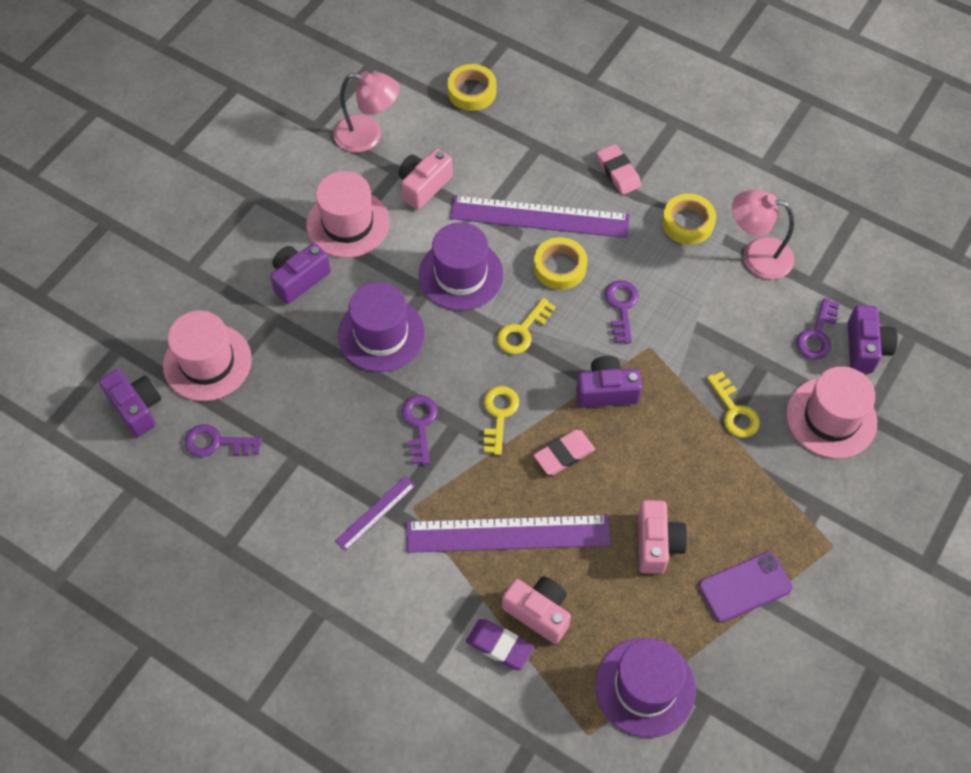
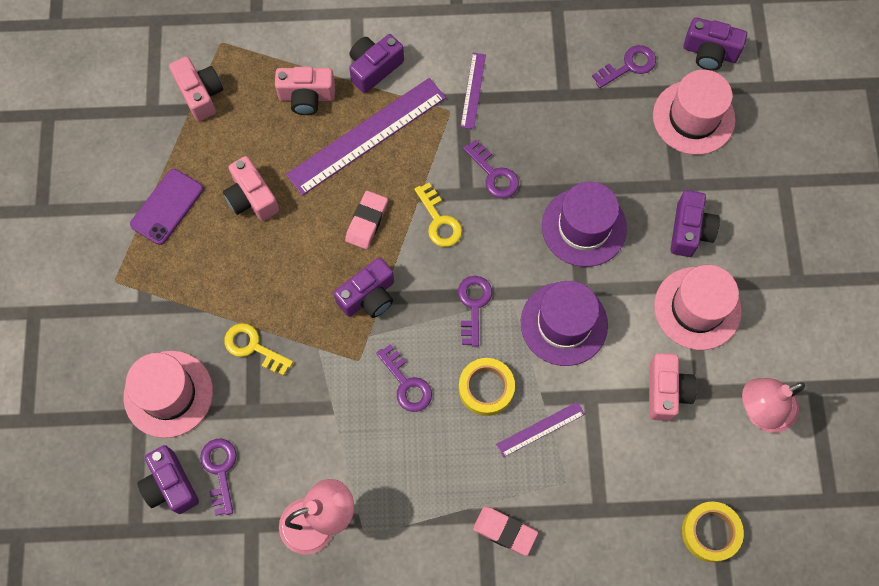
camera: 145 degrees right, 10 degrees up
purple ruler [450,195,630,238] -> purple ruler [496,402,585,457], size x0.48
purple eraser [466,619,534,670] -> none
yellow key [497,298,556,354] -> purple key [458,276,492,347]
purple hat [595,638,696,738] -> pink camera [169,57,223,121]
yellow tape [662,194,716,245] -> none
none -> purple camera [349,34,404,93]

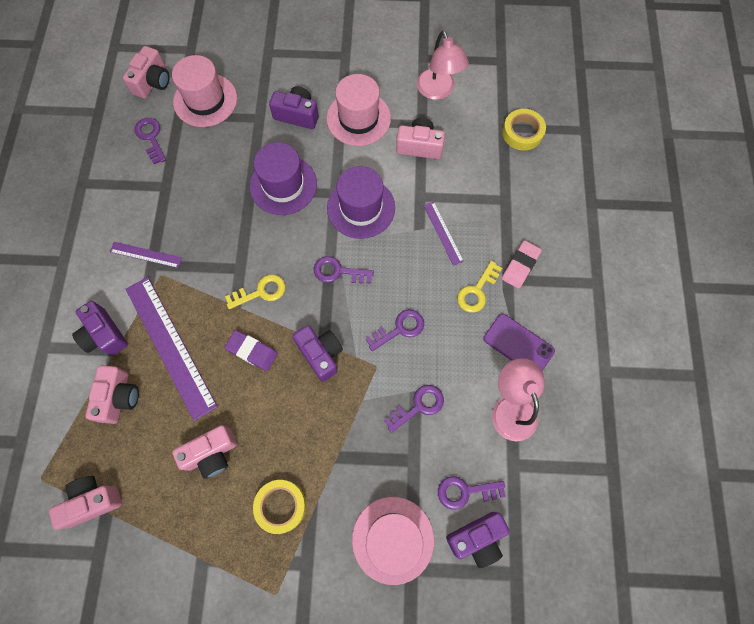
camera: 85 degrees left, 0 degrees up
purple phone [130,169,203,245] -> purple phone moved to [483,314,555,371]
yellow key [224,323,293,376] -> yellow key moved to [457,261,502,313]
pink eraser [345,191,388,249] -> purple eraser [224,330,278,371]
yellow tape [459,358,515,416] -> yellow tape moved to [253,480,306,534]
purple key [463,139,519,198] -> purple key moved to [384,385,444,433]
purple camera [683,17,747,71] -> pink camera [123,46,169,99]

